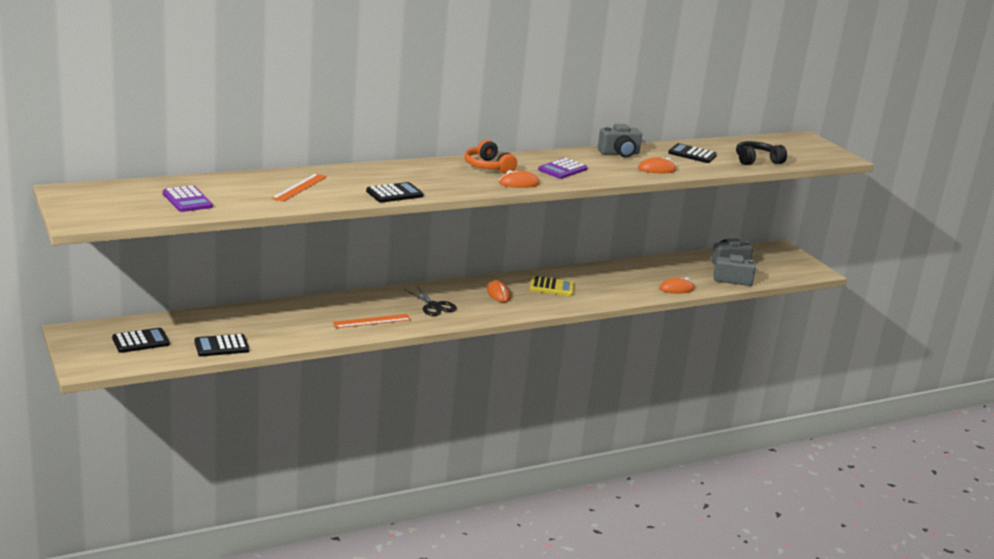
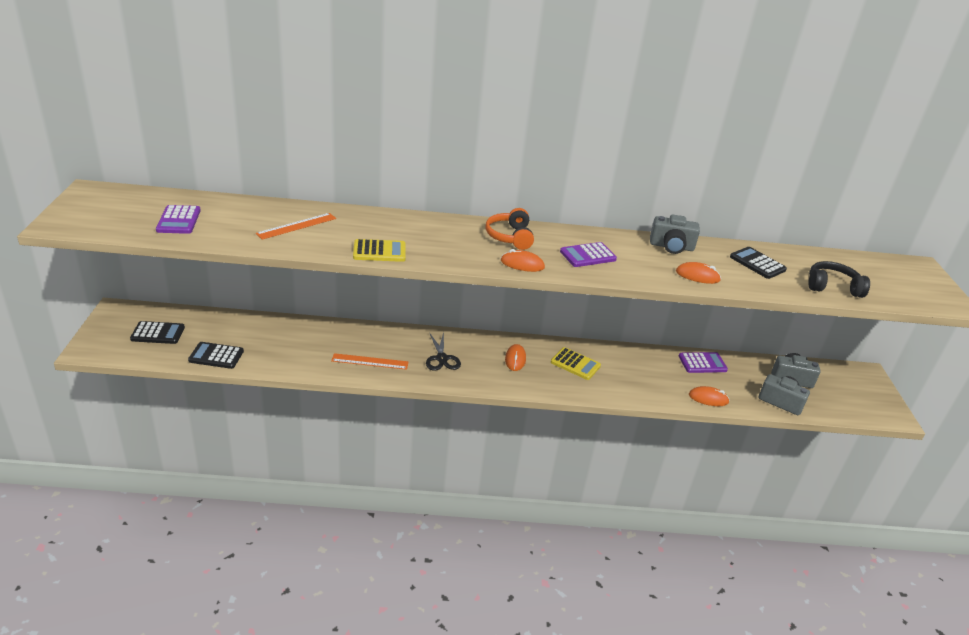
camera: 25 degrees right, 10 degrees up
black calculator [366,182,424,203] -> yellow calculator [353,239,406,262]
none -> purple calculator [679,352,728,373]

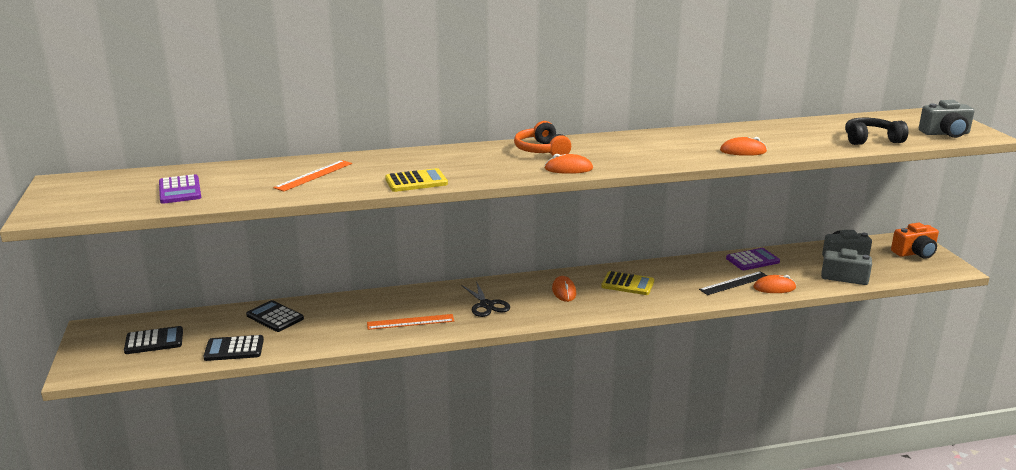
camera: 10 degrees left, 10 degrees down
purple calculator [560,242,617,267] -> none
grey camera [650,215,700,254] -> grey camera moved to [919,100,975,138]
black calculator [730,247,787,279] -> black calculator moved to [246,300,304,332]
none -> black ruler [699,271,768,295]
none -> orange camera [891,223,939,259]

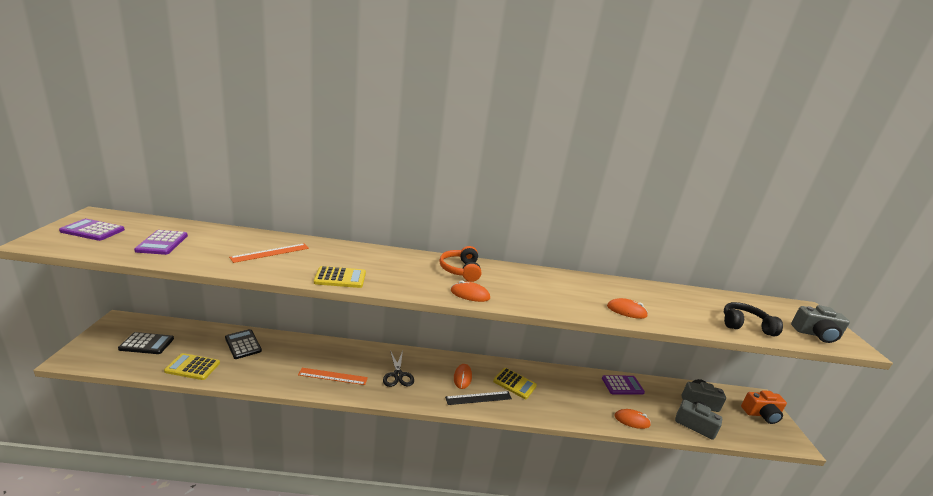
camera: 10 degrees right, 0 degrees up
black calculator [203,335,264,361] -> yellow calculator [164,353,220,380]
black ruler [699,271,768,295] -> black ruler moved to [445,391,512,405]
none -> purple calculator [59,219,125,241]

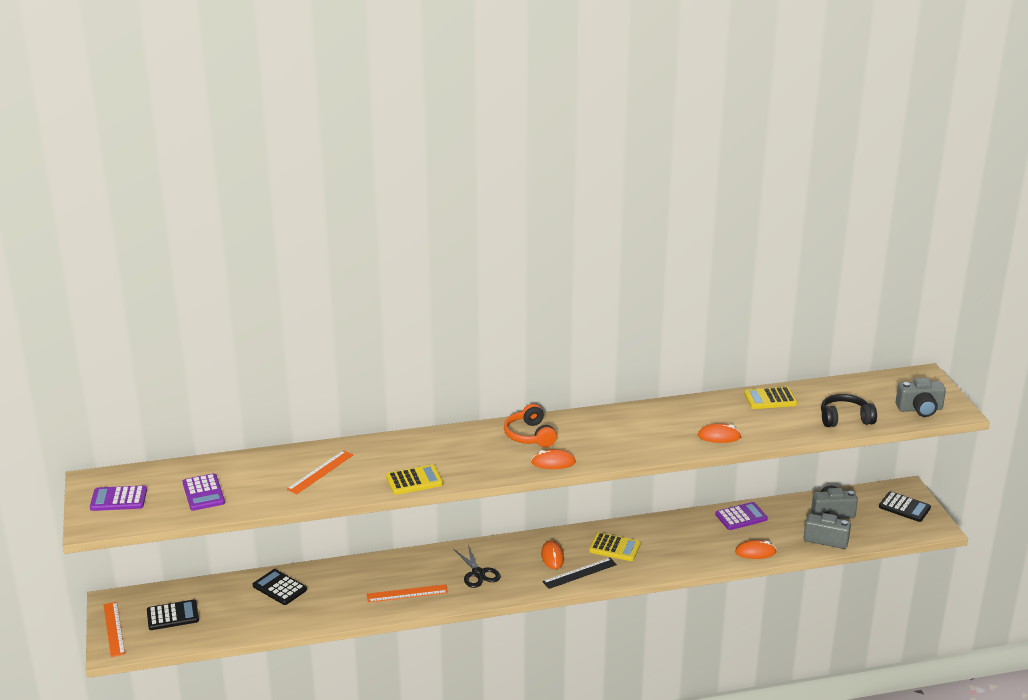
camera: 10 degrees left, 5 degrees up
yellow calculator [164,353,220,380] -> yellow calculator moved to [744,387,797,409]
orange camera [741,390,787,424] -> black calculator [879,491,931,522]
none -> orange ruler [104,602,125,657]

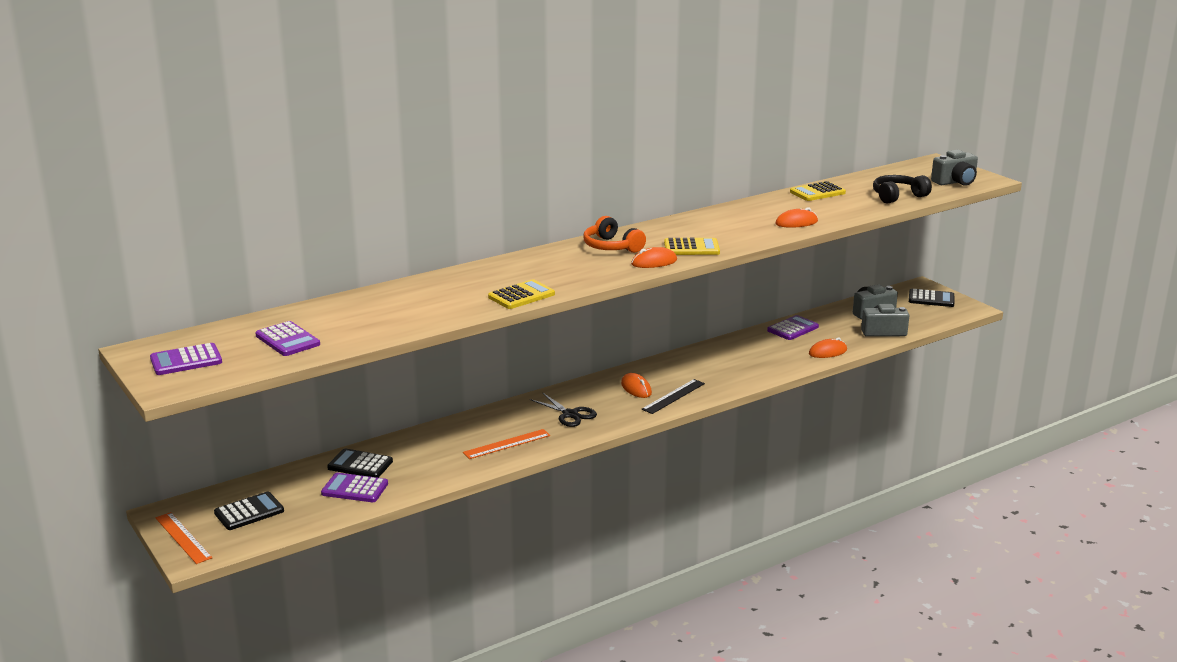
camera: 20 degrees left, 5 degrees down
orange ruler [286,450,353,494] -> none
yellow calculator [589,532,641,561] -> yellow calculator moved to [664,238,720,255]
none -> purple calculator [321,473,388,502]

